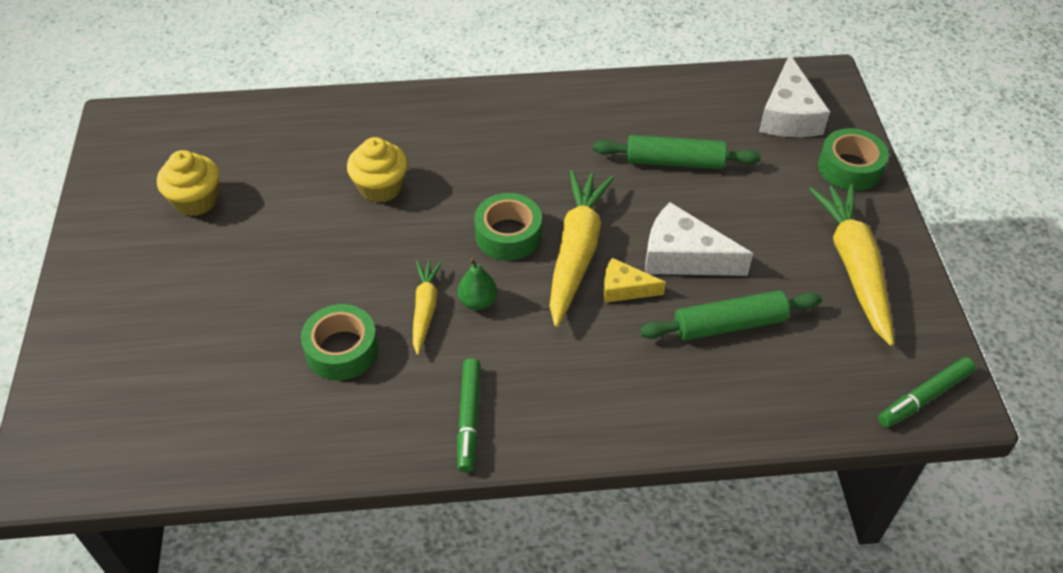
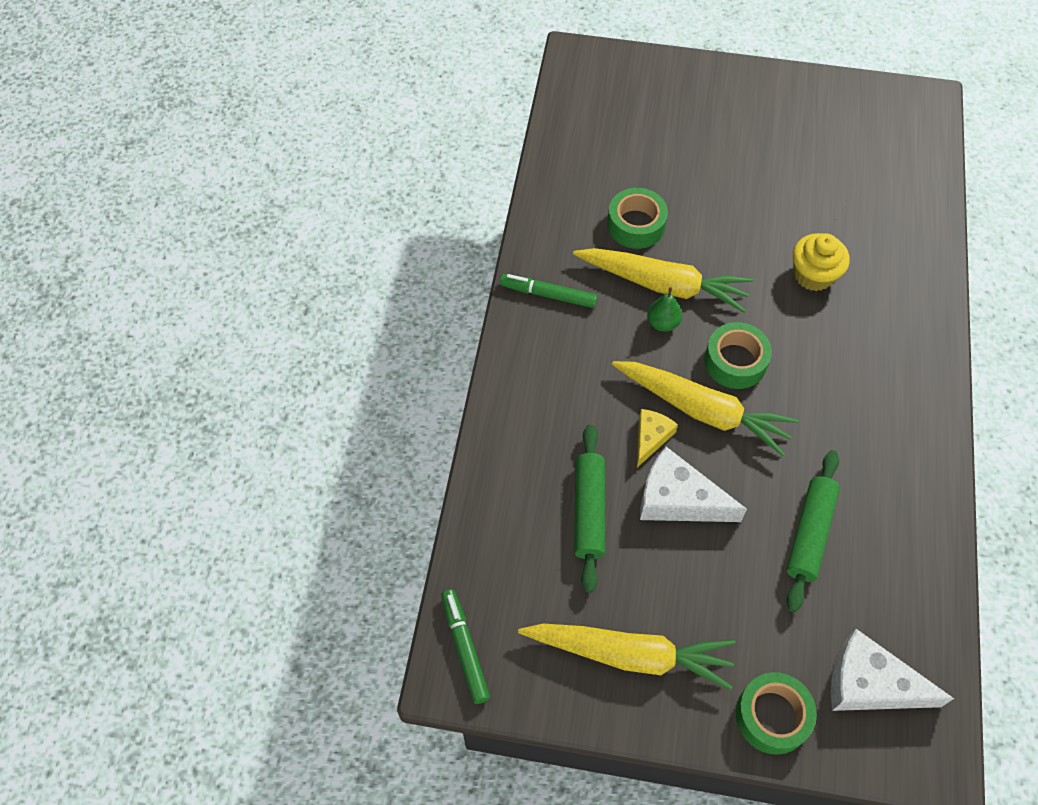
camera: 105 degrees right, 10 degrees up
yellow cupcake [157,150,219,216] -> none
yellow carrot [413,261,442,355] -> yellow carrot [573,248,753,312], size x1.80
white cheese [645,202,753,276] -> white cheese turned 105 degrees counterclockwise [640,447,747,522]

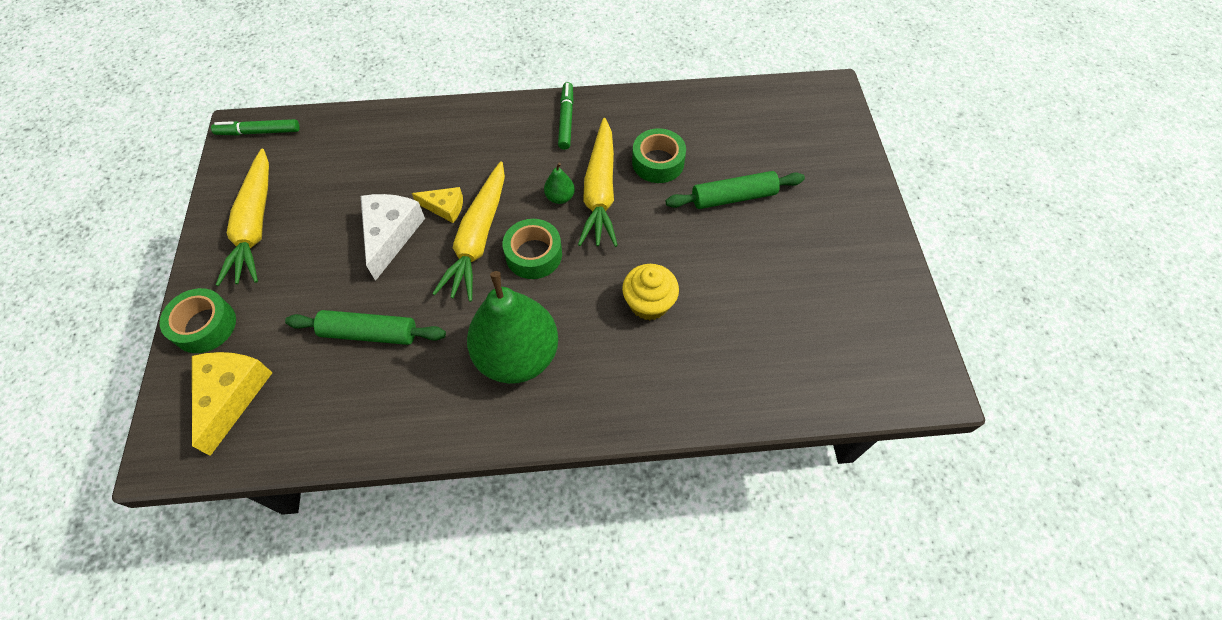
camera: 75 degrees right, 0 degrees up
green marker [441,589,490,704] -> green marker turned 150 degrees counterclockwise [211,119,300,135]
green rolling pin [574,425,605,593] -> green rolling pin moved to [666,171,805,209]
white cheese [831,629,954,711] -> yellow cheese [192,352,273,456]
none -> green pear [467,271,558,384]

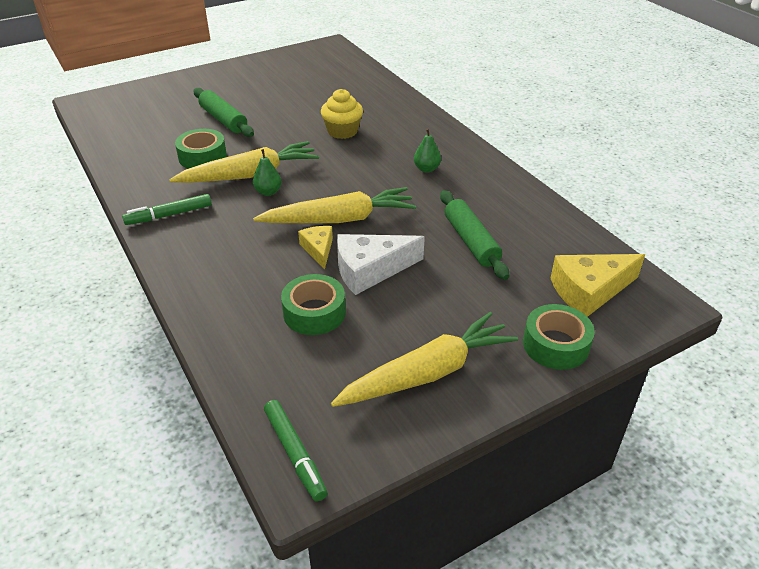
camera: 115 degrees left, 20 degrees down
green pear [467,271,558,384] -> green pear [414,128,441,172], size x0.40
green tape [502,219,562,279] -> green tape moved to [281,274,346,335]

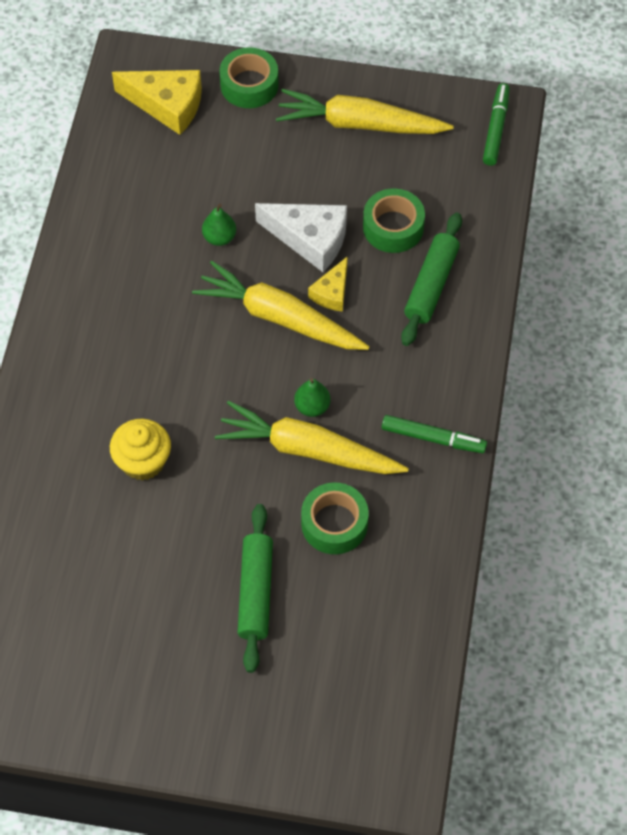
camera: 140 degrees left, 20 degrees up
green pear [414,128,441,172] -> green pear moved to [202,204,236,246]
green rolling pin [440,190,509,280] -> green rolling pin moved to [401,213,462,346]

